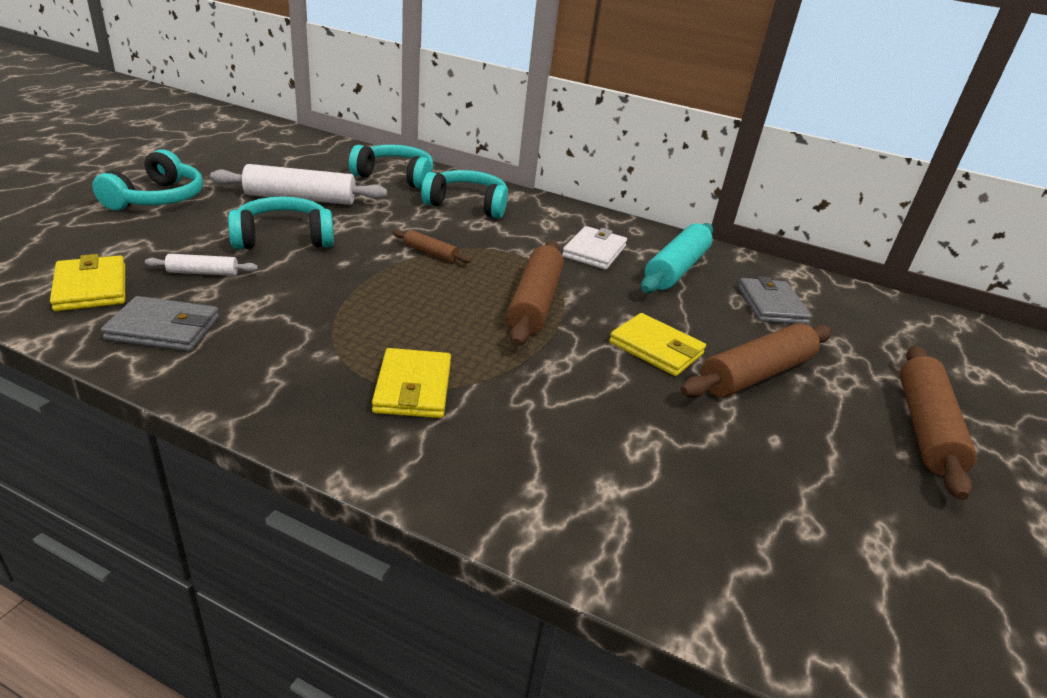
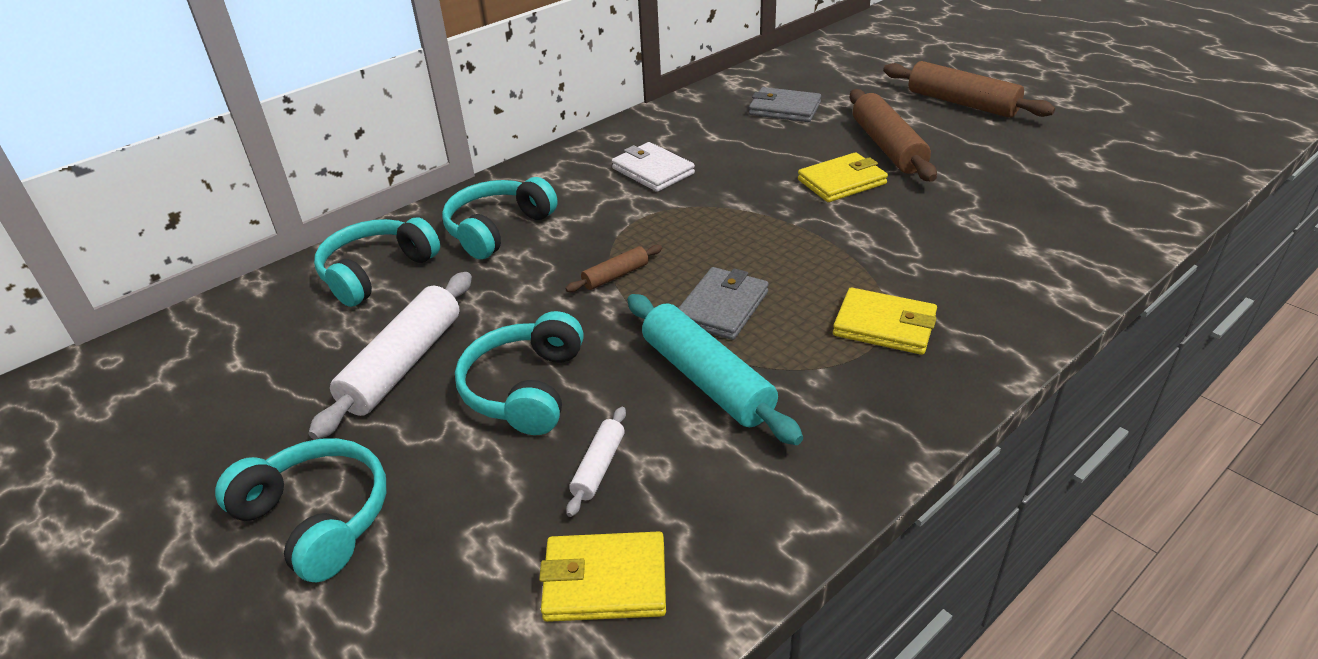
camera: 60 degrees left, 5 degrees up
grey wallet [101,296,219,351] -> grey wallet moved to [678,267,769,340]
brown rolling pin [507,241,564,346] -> none
turquoise rolling pin [641,223,713,293] -> turquoise rolling pin moved to [627,294,803,445]

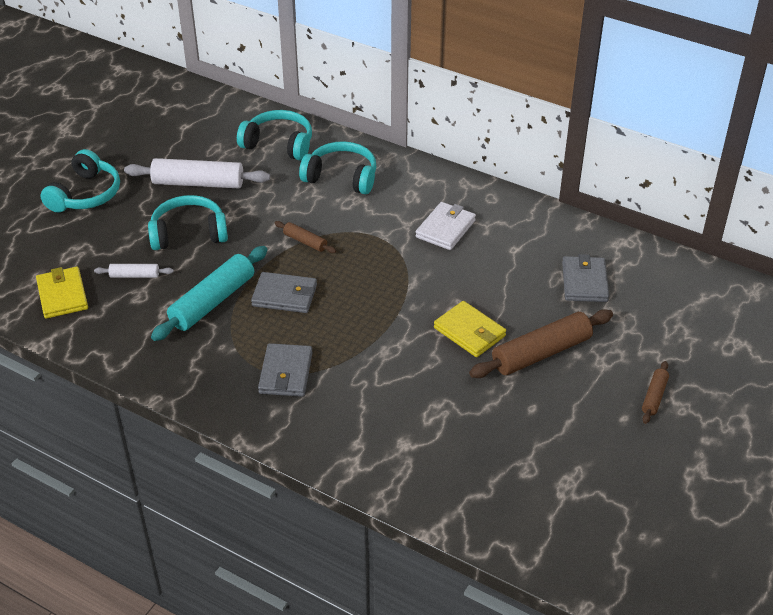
camera: 70 degrees right, 5 degrees up
yellow wallet [833,288,937,355] -> grey wallet [258,343,313,397]
brown rolling pin [883,61,1055,118] -> brown rolling pin [642,361,669,424], size x0.50

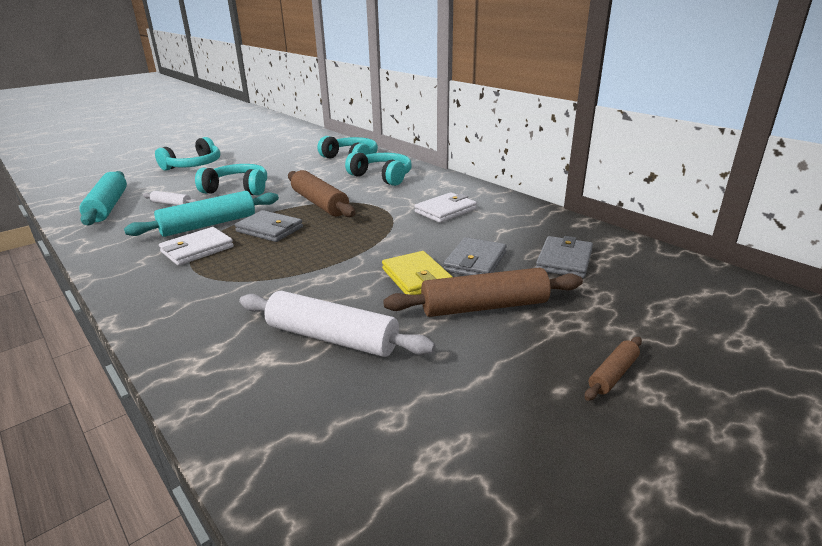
camera: 20 degrees right, 15 degrees down
yellow wallet [36,267,88,319] -> turquoise rolling pin [79,171,127,225]
white rolling pin [124,158,270,188] -> white rolling pin moved to [239,291,435,357]
grey wallet [258,343,313,397] -> grey wallet moved to [443,237,507,276]
brown rolling pin [275,221,336,253] -> brown rolling pin [288,170,356,217], size x2.01
none -> white wallet [159,227,234,266]

